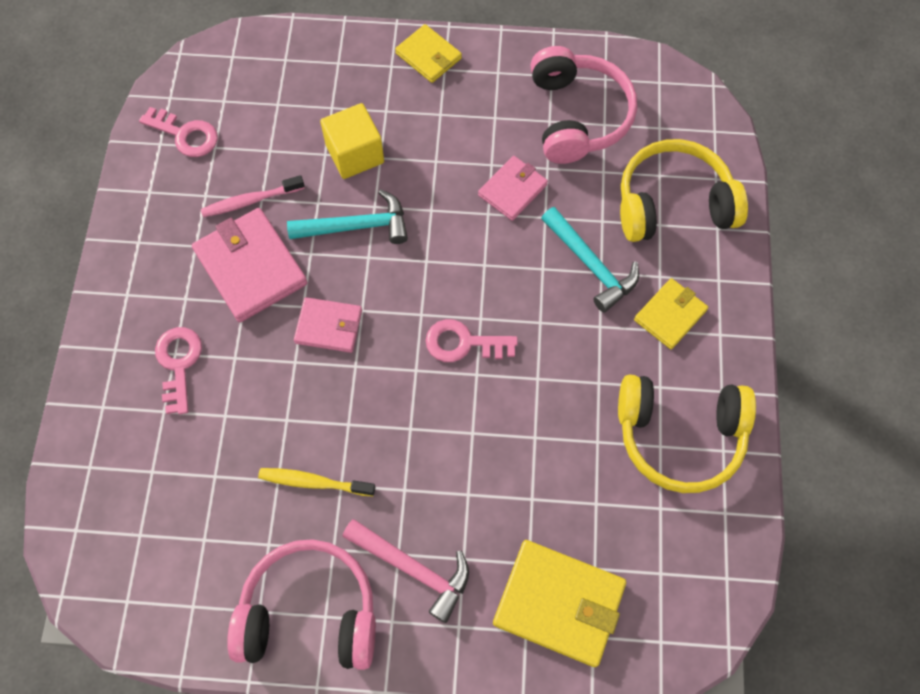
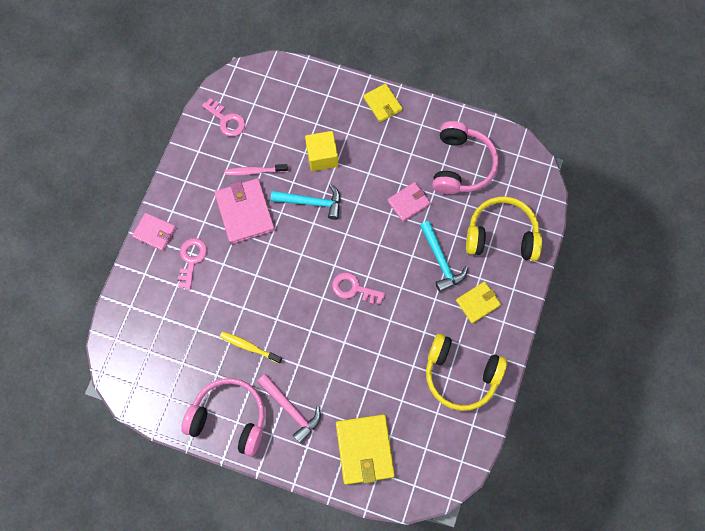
camera: 15 degrees right, 5 degrees up
pink wallet [294,297,362,353] -> pink wallet moved to [132,213,176,251]
yellow wallet [493,540,626,667] -> yellow wallet turned 45 degrees clockwise [336,414,395,485]

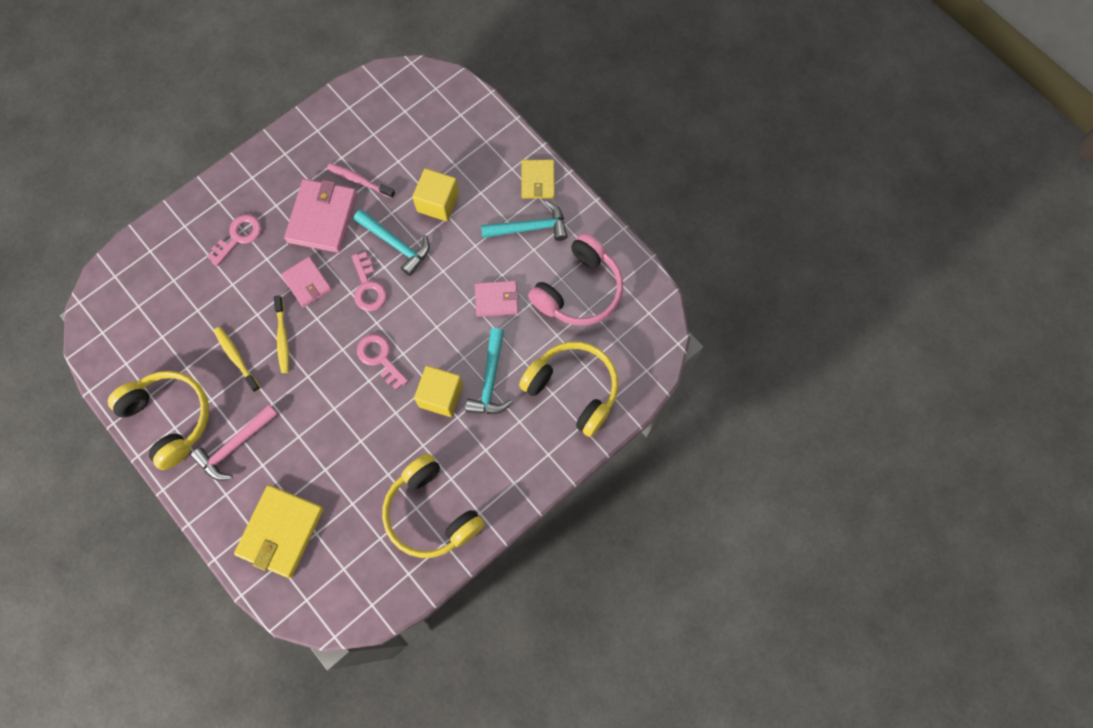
camera: 30 degrees right, 0 degrees up
pink wallet [132,213,176,251] -> pink wallet moved to [281,257,332,307]
pink headphones [181,378,265,456] -> yellow headphones [108,371,209,470]
pink key [202,98,245,137] -> pink key moved to [352,252,387,311]
pink hammer [257,374,321,444] -> pink hammer turned 60 degrees clockwise [190,404,278,481]
yellow wallet [456,281,501,324] -> none
none -> yellow toothbrush [274,295,289,373]
none -> yellow cube [414,366,463,417]
none -> turquoise hammer [481,201,568,241]

